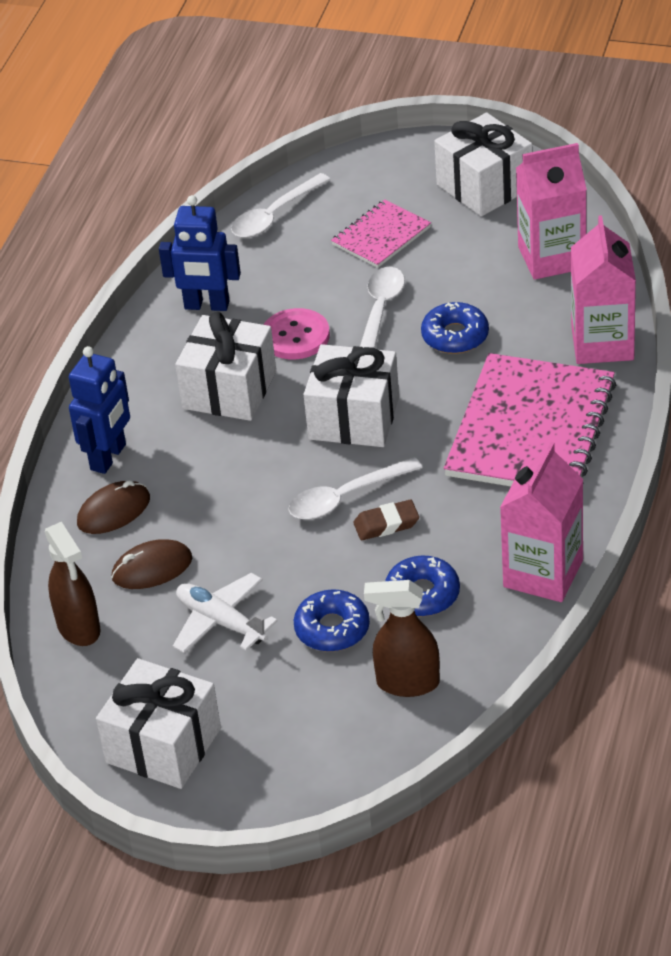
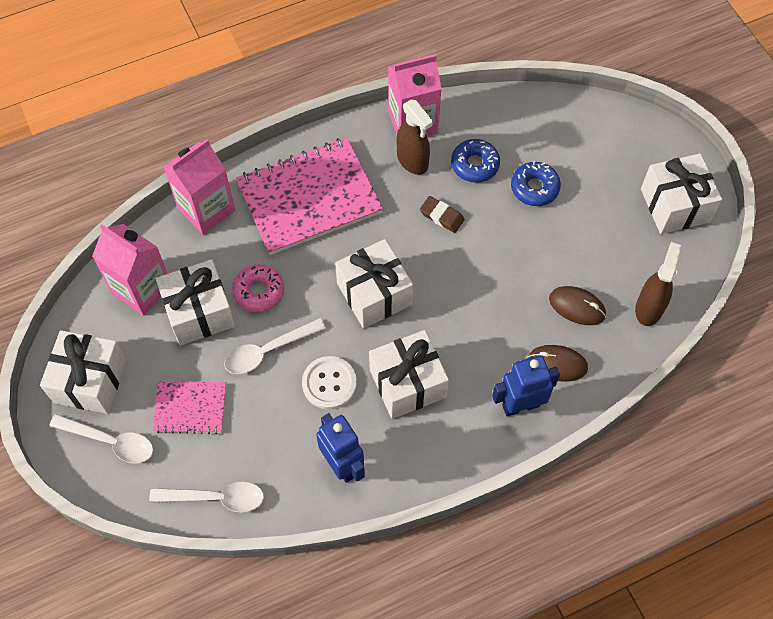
camera: 135 degrees left, 20 degrees up
white plane [173,573,278,653] -> none
pink button [264,308,330,359] -> white button [302,356,357,409]
white spoon [288,457,422,520] -> white spoon moved to [50,414,153,463]
brown spray bottle [364,580,440,697] -> brown spray bottle moved to [397,100,433,175]
blue donut [421,302,489,354] -> pink donut [232,264,284,312]
none -> white gift [156,259,235,346]

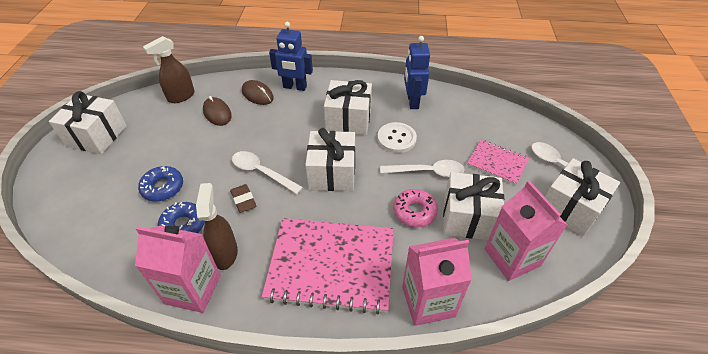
camera: 150 degrees left, 15 degrees down
white spoon [149,482,264,512] -> white spoon moved to [232,151,303,194]

